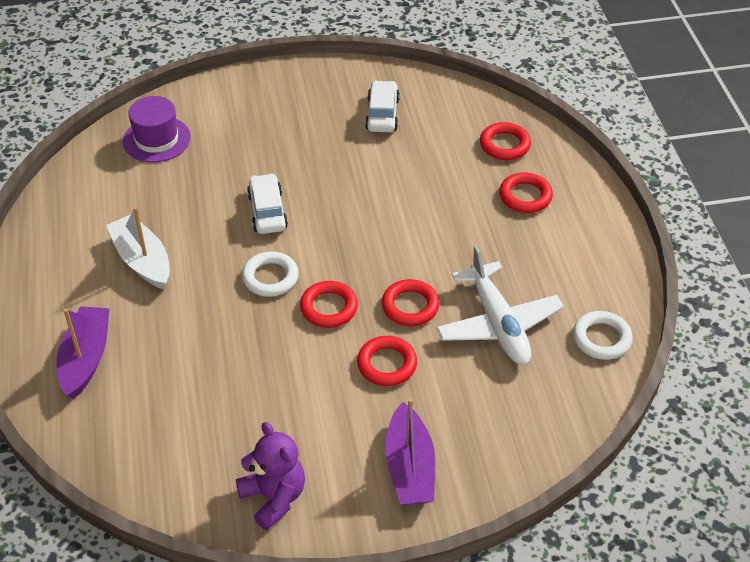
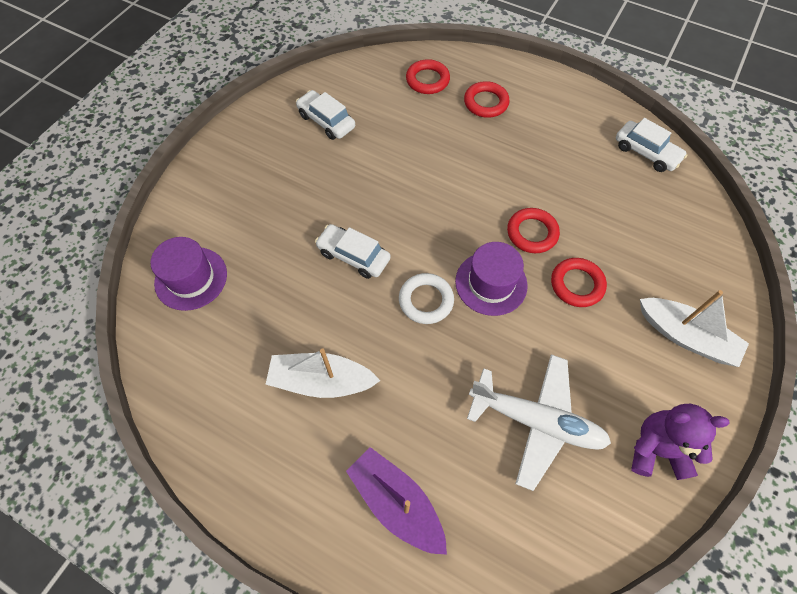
camera: 50 degrees left, 15 degrees up
red ring [300,281,358,328] -> purple hat [455,242,528,316]
purple boat [385,398,435,505] -> white boat [640,290,749,367]
white plane [436,245,564,365] -> white plane moved to [467,354,611,491]
white ring [573,311,633,360] -> white car [616,118,687,172]

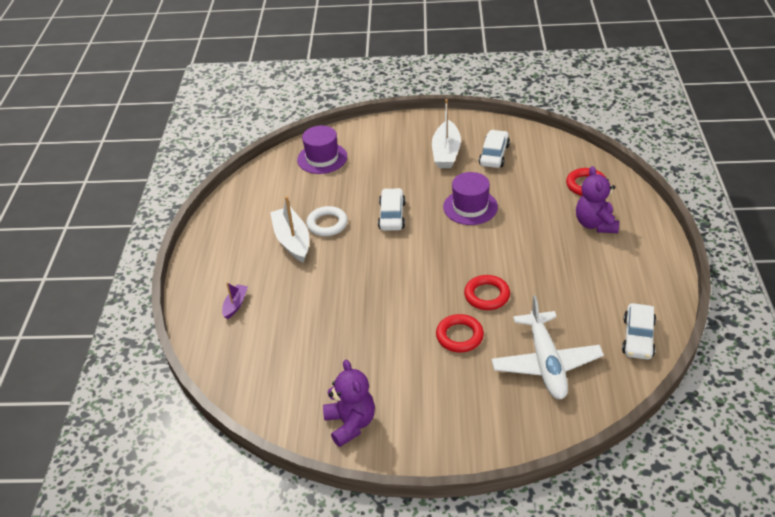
camera: 65 degrees right, 20 degrees down
purple boat [346,447,447,555] -> purple boat [222,282,248,319], size x0.53
white ring [399,273,454,324] -> white ring moved to [306,206,348,236]
purple hat [455,242,528,316] -> purple hat moved to [443,172,498,225]
red ring [464,81,510,118] -> purple teddy bear [576,166,619,233]
white plane [467,354,611,491] -> white plane moved to [491,295,604,399]
white boat [640,290,749,367] -> white boat moved to [432,99,461,168]

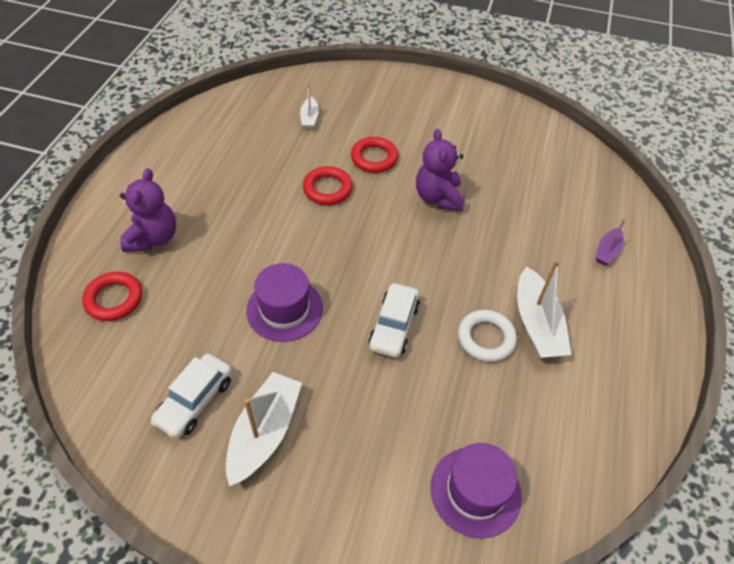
camera: 170 degrees left, 10 degrees up
purple teddy bear [323,360,375,447] -> purple teddy bear moved to [416,129,465,211]
white plane [491,295,604,399] -> white boat [300,84,319,129]
white car [622,303,656,360] -> none

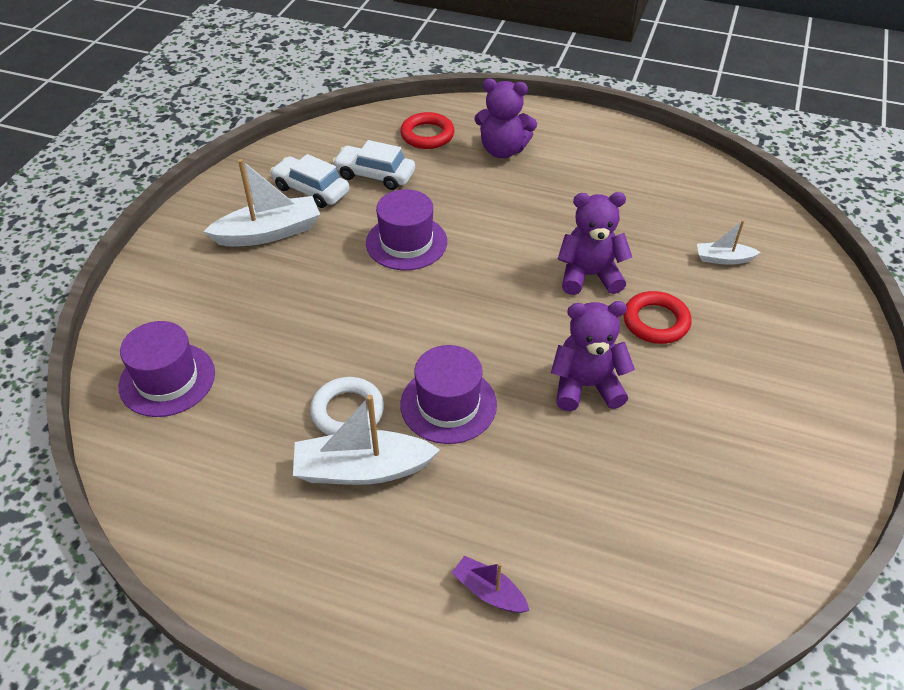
camera: 95 degrees right, 5 degrees down
white boat [226,372,302,487] -> white boat turned 45 degrees counterclockwise [203,159,320,247]
red ring [303,166,353,205] -> purple teddy bear [558,192,632,295]
white car [368,283,420,358] -> white car moved to [332,140,415,190]
none -> purple hat [400,345,497,444]

